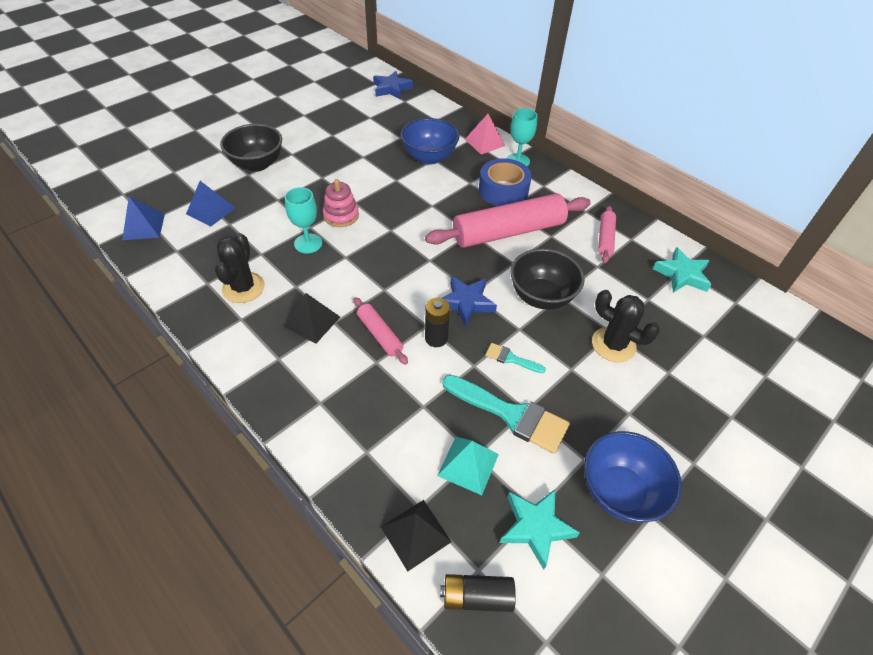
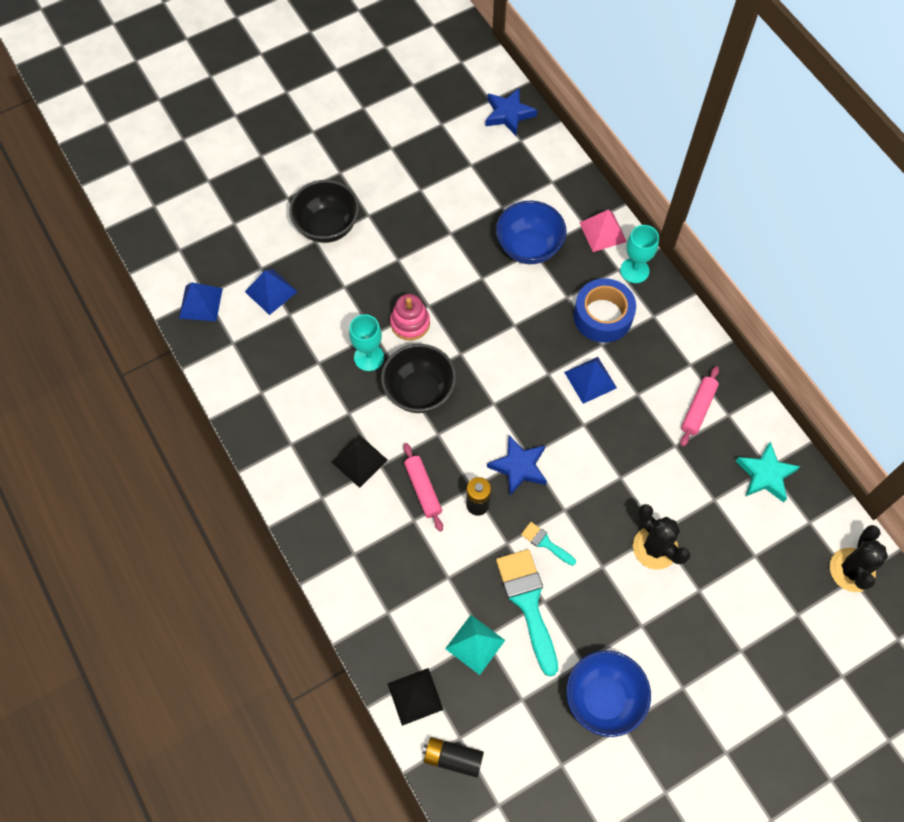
camera: 15 degrees right, 15 degrees up
black cactus [215,233,265,303] -> black cactus moved to [830,525,888,592]
pink rolling pin [425,193,591,248] -> blue pyramid [564,357,617,404]
turquoise brush [442,375,570,454] -> turquoise brush turned 150 degrees counterclockwise [496,549,558,677]
turquoise star [500,490,580,570] -> none
black bowl [510,248,585,310] -> black bowl moved to [381,344,456,413]

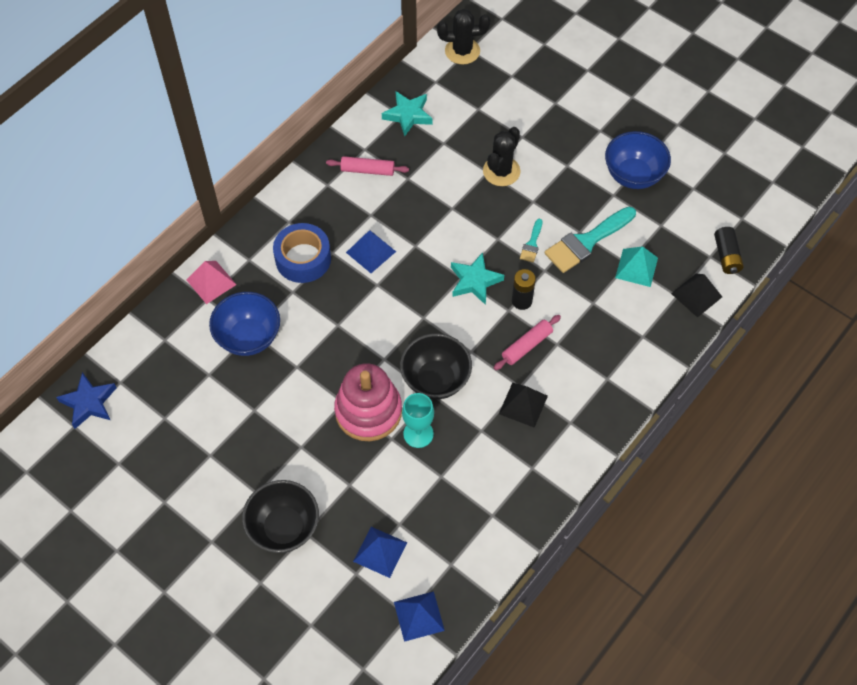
camera: 110 degrees left, 5 degrees down
pink stacking toy [390,294,430,341] -> pink stacking toy [334,363,402,441], size x1.68
blue star [487,435,547,496] -> turquoise star [451,252,504,305]
turquoise goblet [620,225,659,283] -> none

